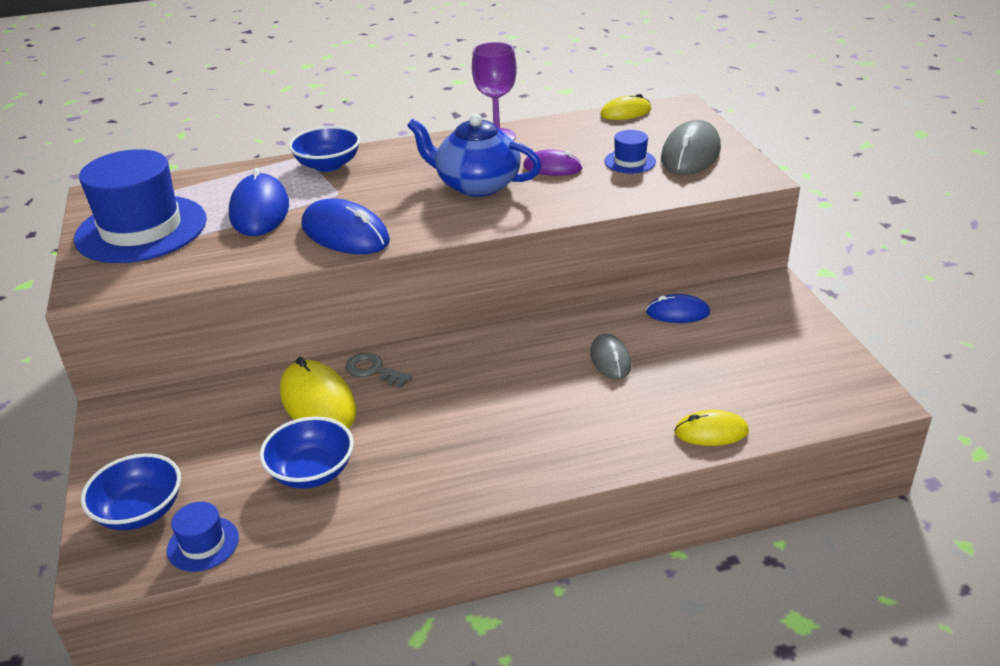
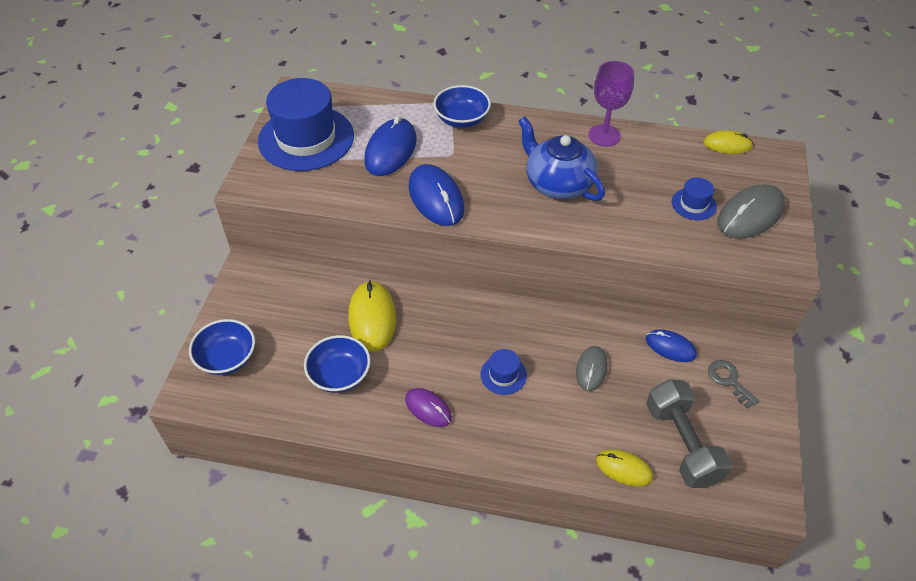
camera: 25 degrees right, 15 degrees up
blue hat [167,502,239,572] -> blue hat moved to [480,349,527,395]
grey key [346,353,412,388] -> grey key moved to [708,360,759,409]
purple mouse [523,150,583,176] -> purple mouse moved to [405,388,452,427]
none -> grey dumbbell [646,379,732,488]

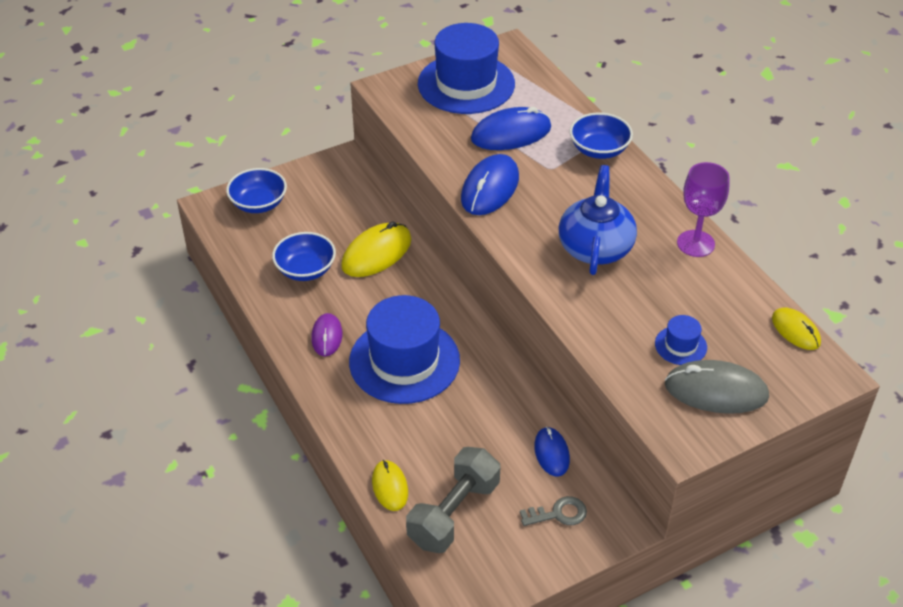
camera: 50 degrees right, 5 degrees down
blue hat [480,349,527,395] -> blue hat [349,295,460,404], size x2.31
grey mouse [576,346,608,391] -> none
grey key [708,360,759,409] -> grey key turned 60 degrees clockwise [520,496,587,526]

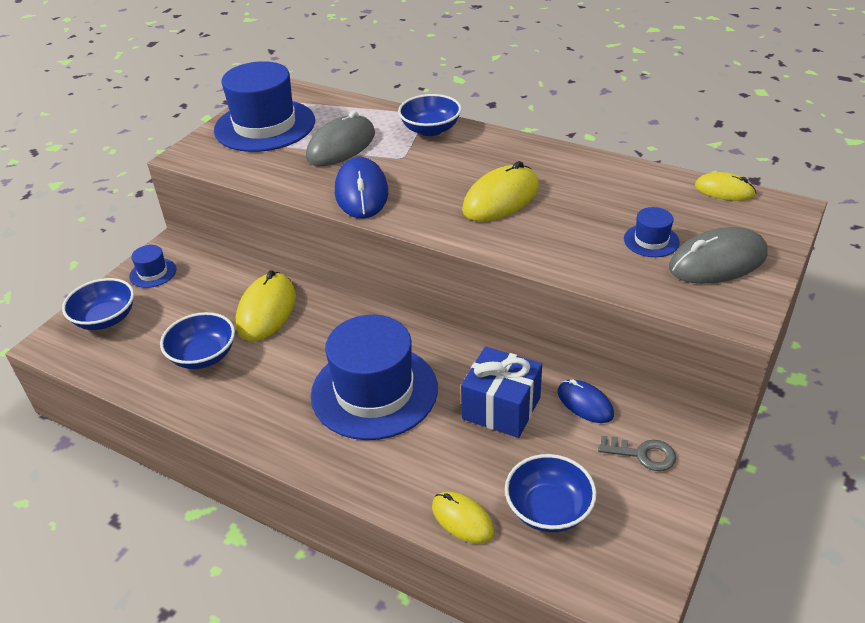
camera: 30 degrees left, 5 degrees down
purple mouse [311,313,342,356] -> none
grey dumbbell [406,447,500,553] -> blue bowl [505,454,597,532]
blue mouse [471,107,551,150] -> grey mouse [306,111,375,166]
grey key [520,496,587,526] -> grey key turned 60 degrees clockwise [598,436,676,471]
blue teapot [559,165,637,275] -> yellow mouse [462,161,539,222]
purple goblet [677,162,730,257] -> none
none -> blue hat [129,245,176,288]
none -> blue gift [461,346,542,438]

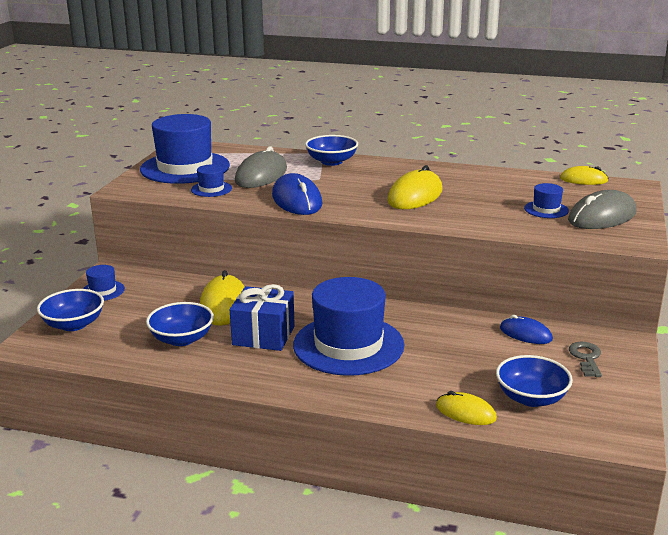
camera: 15 degrees left, 15 degrees down
blue gift [461,346,542,438] -> blue gift moved to [230,284,295,351]
grey key [598,436,676,471] -> grey key turned 90 degrees counterclockwise [569,342,602,377]
none -> blue hat [191,164,232,197]

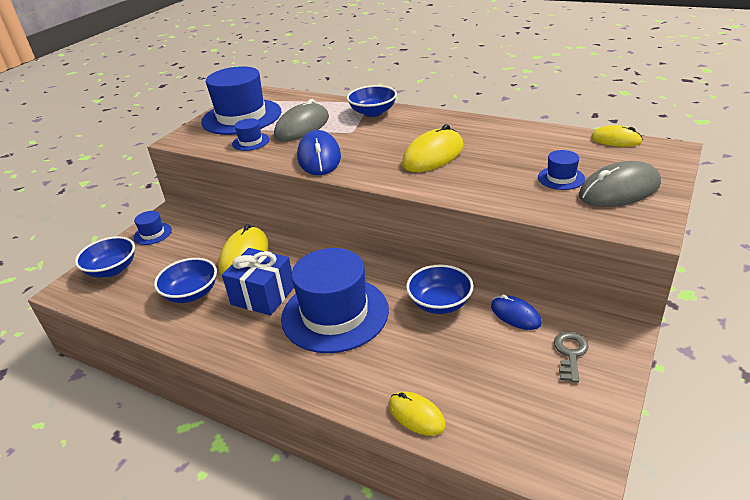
camera: 15 degrees right, 10 degrees up
blue bowl [496,355,573,407] -> blue bowl moved to [406,264,473,314]

